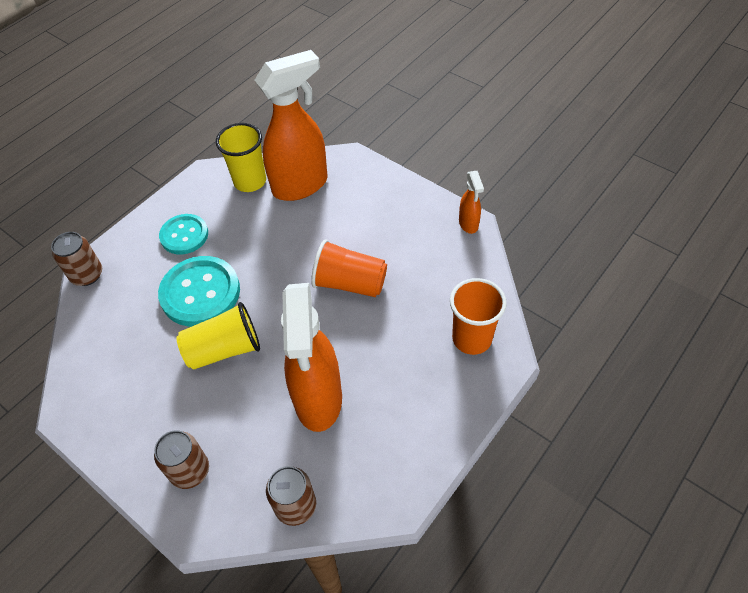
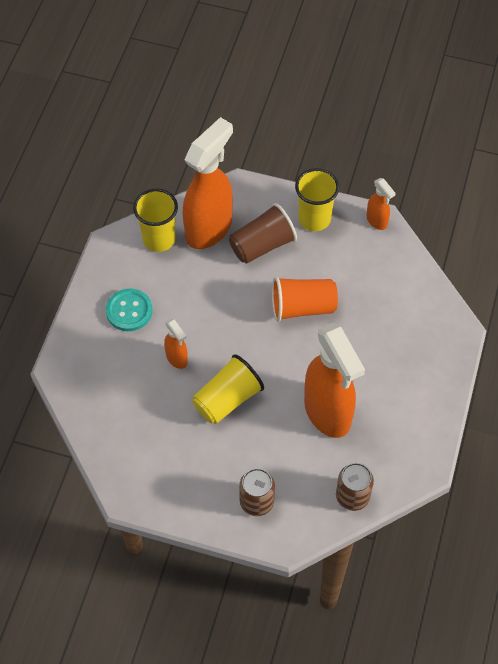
camera: 25 degrees left, 5 degrees up
brown can [51,232,102,286] -> none
turquoise button [158,256,240,327] -> orange spray bottle [164,318,188,369]
orange cup [450,278,507,355] -> none
none -> brown cup [229,203,297,264]
none -> yellow cup [295,168,339,231]

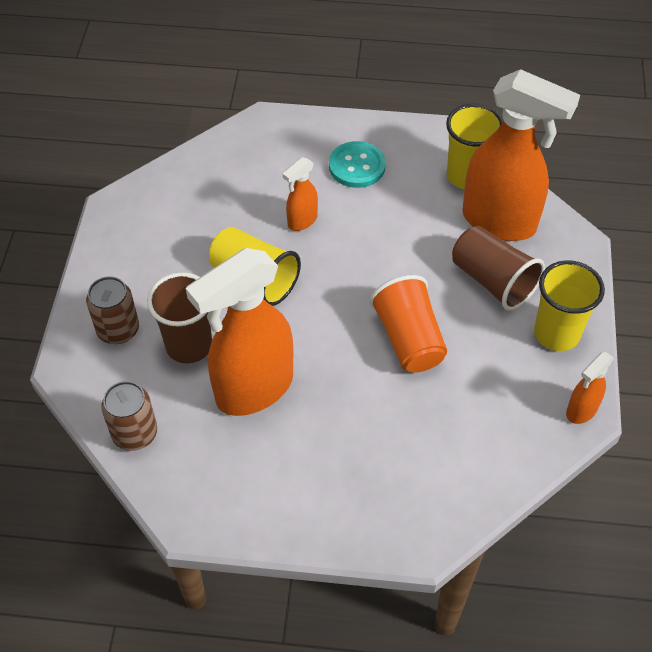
camera: 80 degrees right, 5 degrees down
none -> brown cup [147,272,212,364]

